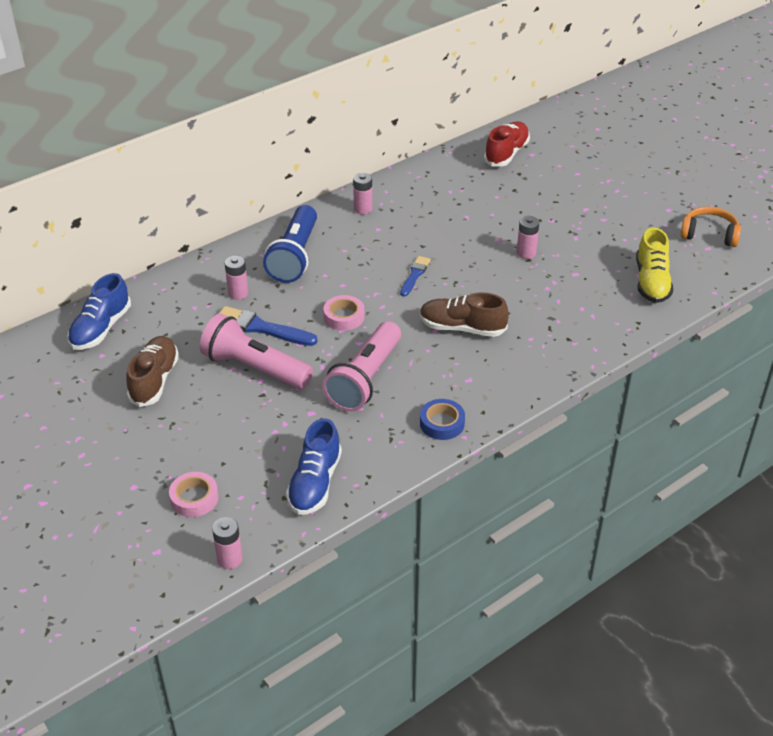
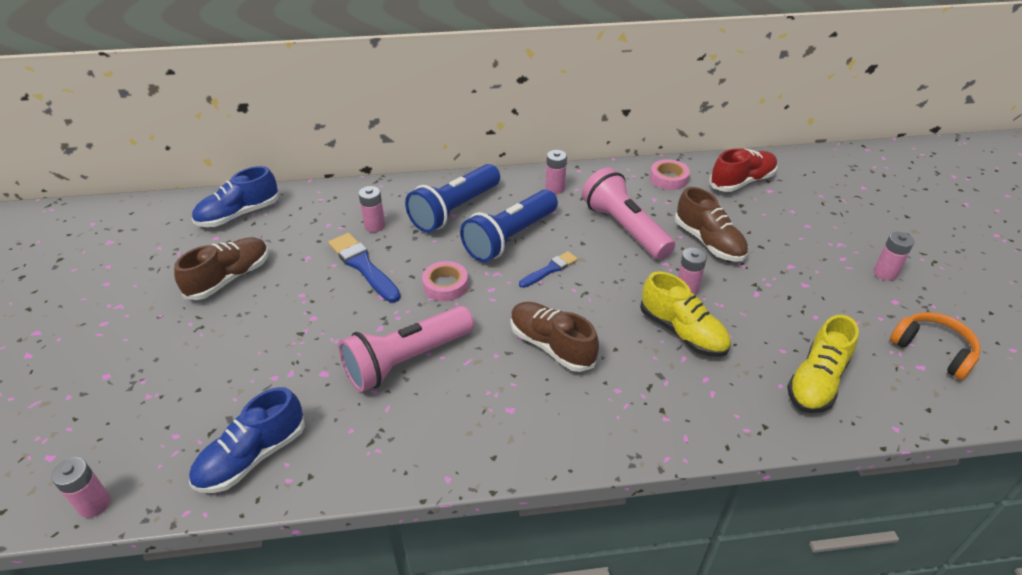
camera: 30 degrees right, 0 degrees up
pink tape [169,472,218,517] -> pink tape moved to [650,159,690,190]
pink flashlight [200,313,313,389] -> pink flashlight moved to [582,167,675,260]
blue tape [420,399,465,440] -> none
none -> blue flashlight [460,189,558,262]
none -> yellow shoe [640,271,731,357]
none -> brown shoe [675,187,748,262]
none -> pink battery [873,232,914,281]

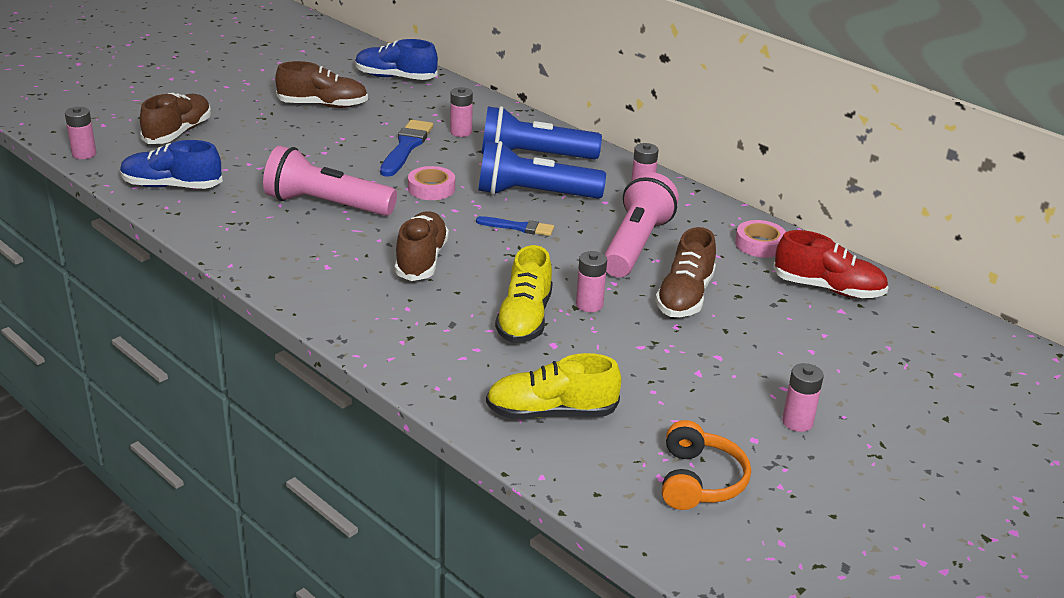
camera: 50 degrees right, 10 degrees down
none -> brown shoe [140,93,211,144]

